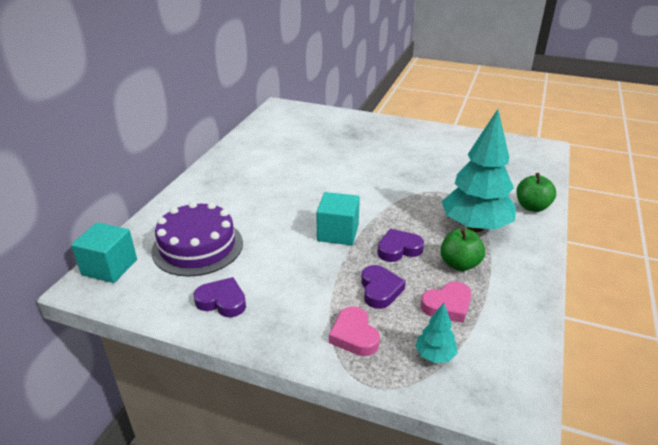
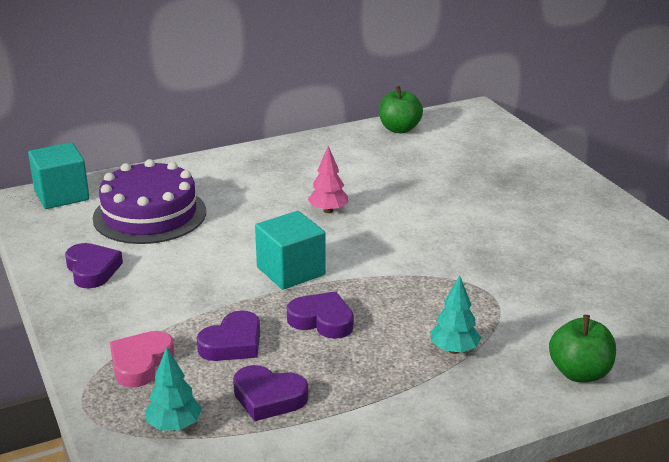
camera: 45 degrees right, 5 degrees down
pink heart [421,282,472,323] -> purple heart [233,365,308,421]
green apple [440,228,485,271] -> green apple moved to [379,86,423,133]
turquoise tree [442,109,516,232] -> turquoise tree [431,275,481,354], size x0.44
none -> pink tree [308,146,348,213]

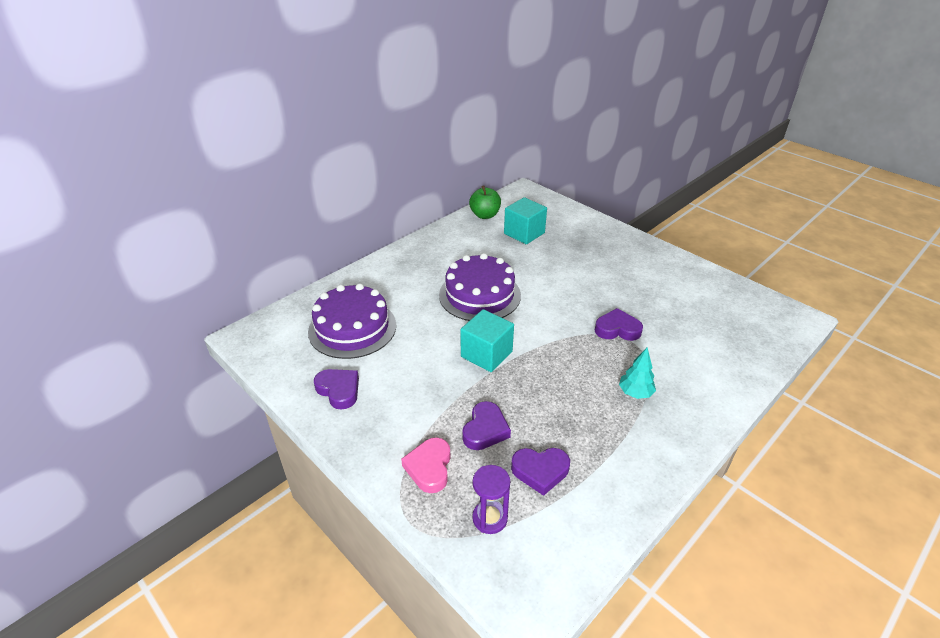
camera: 20 degrees left, 10 degrees up
turquoise cube [28,142,90,209] -> turquoise cube moved to [504,197,547,244]
turquoise tree [146,347,202,431] -> purple hourglass [472,465,510,534]
purple heart [287,291,354,339] -> purple heart moved to [595,308,643,341]
pink tree [308,146,348,213] -> purple cake [439,253,521,321]
green apple [549,315,616,382] -> none

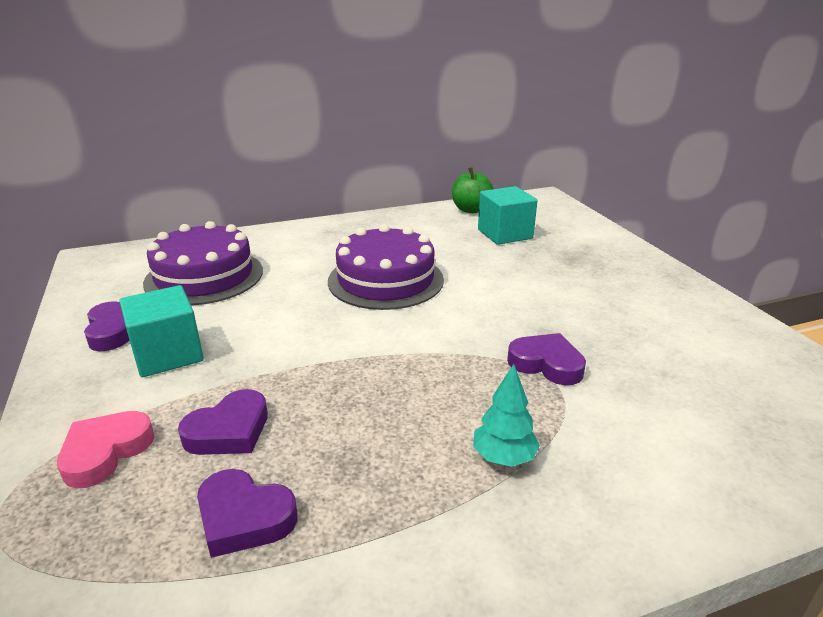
camera: 25 degrees right, 10 degrees down
turquoise cube [460,309,514,372] -> turquoise cube moved to [120,285,204,377]
purple hourglass [472,465,510,534] -> none

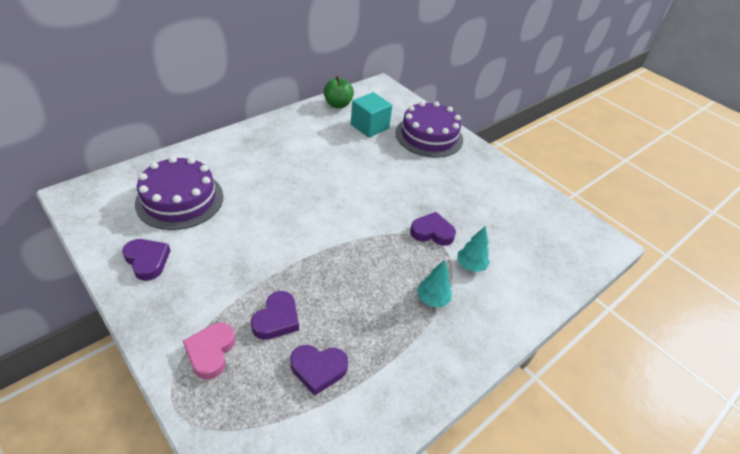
camera: 25 degrees left, 15 degrees up
turquoise cube [120,285,204,377] -> none
purple cake [328,224,444,310] -> purple cake moved to [395,101,463,158]
none -> turquoise tree [457,226,490,272]

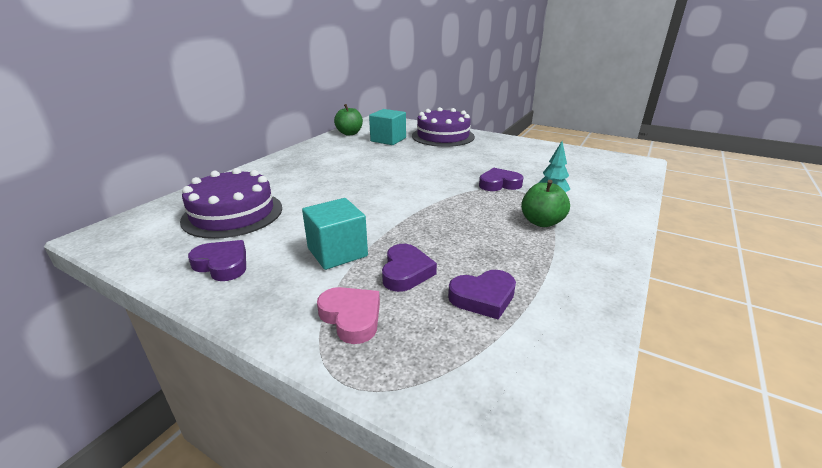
camera: 15 degrees left, 15 degrees down
pink heart [183,323,235,379] -> pink heart turned 150 degrees clockwise [317,287,380,344]
turquoise tree [417,260,452,307] -> green apple [521,180,570,227]
none -> turquoise cube [302,198,368,270]

